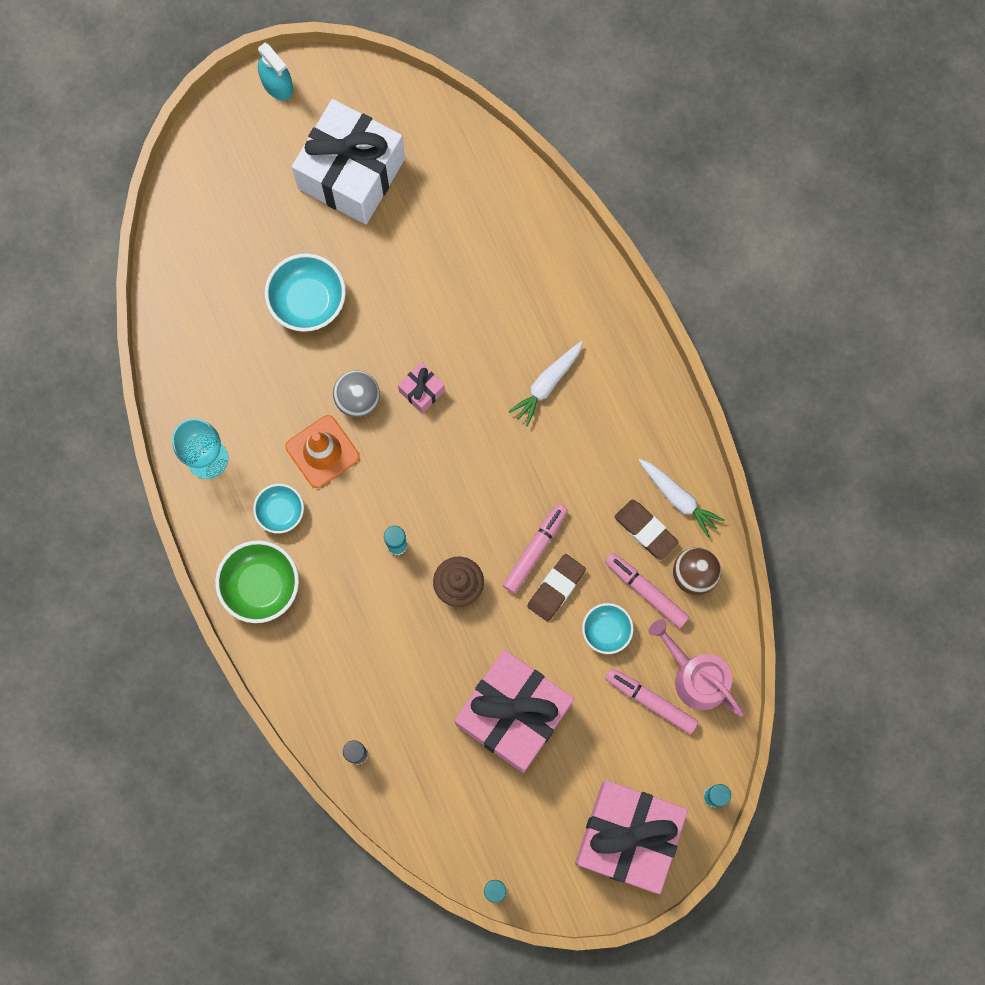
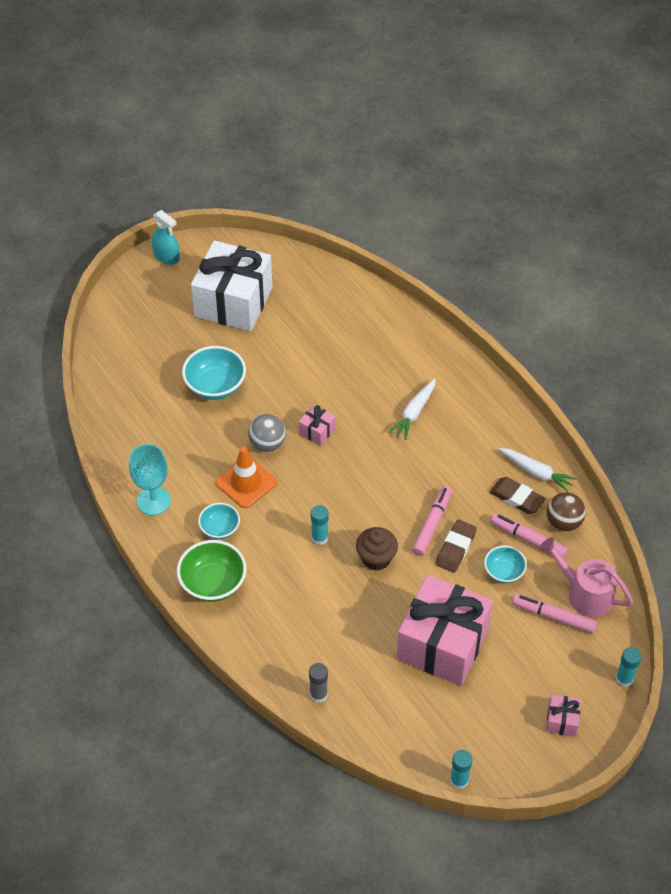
camera: 10 degrees left, 25 degrees down
pink gift [575,780,688,894] -> pink gift [546,695,581,737], size x0.41

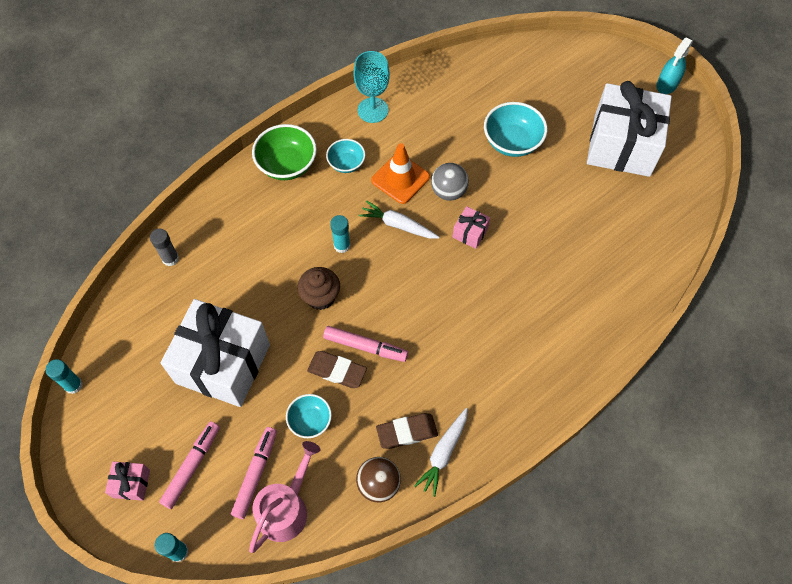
camera: 85 degrees right, 10 degrees up
white carrot [389,379,436,440] -> white carrot moved to [359,200,439,239]
pink gift [397,575,493,686] -> white gift [161,299,270,407]
brown eraser [490,477,546,514] -> brown eraser turned 45 degrees clockwise [376,413,438,449]
pink marker [490,513,569,559] -> pink marker moved to [159,422,220,509]

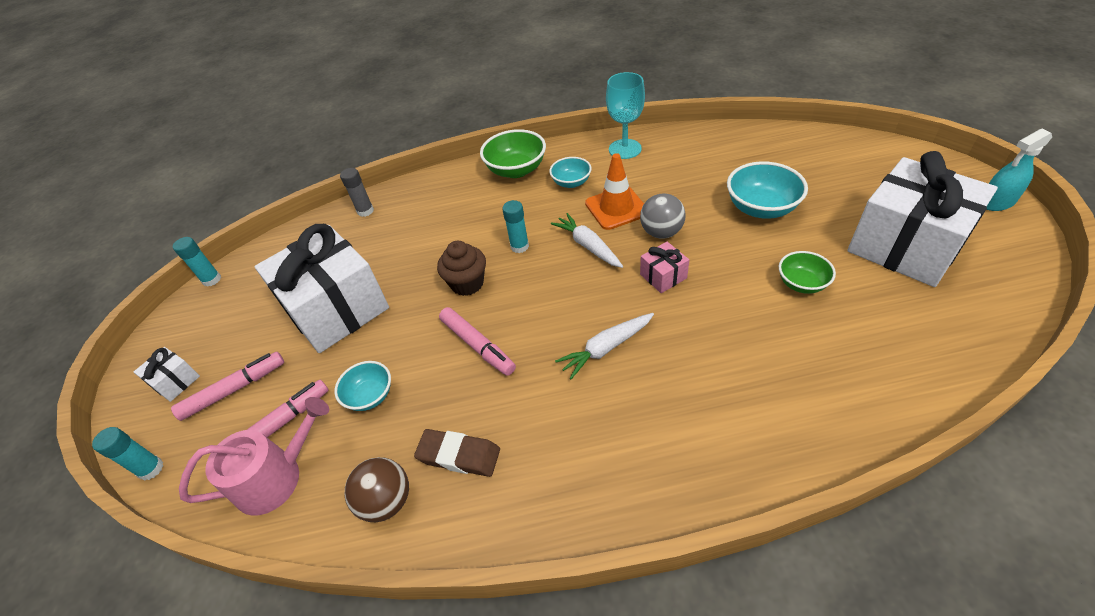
camera: 35 degrees right, 15 degrees down
pink gift [105,462,150,501] -> white gift [134,347,200,402]
brown eraser [307,351,367,388] -> none
white carrot [414,408,468,497] -> white carrot moved to [555,313,654,379]
none -> green bowl [779,251,836,294]

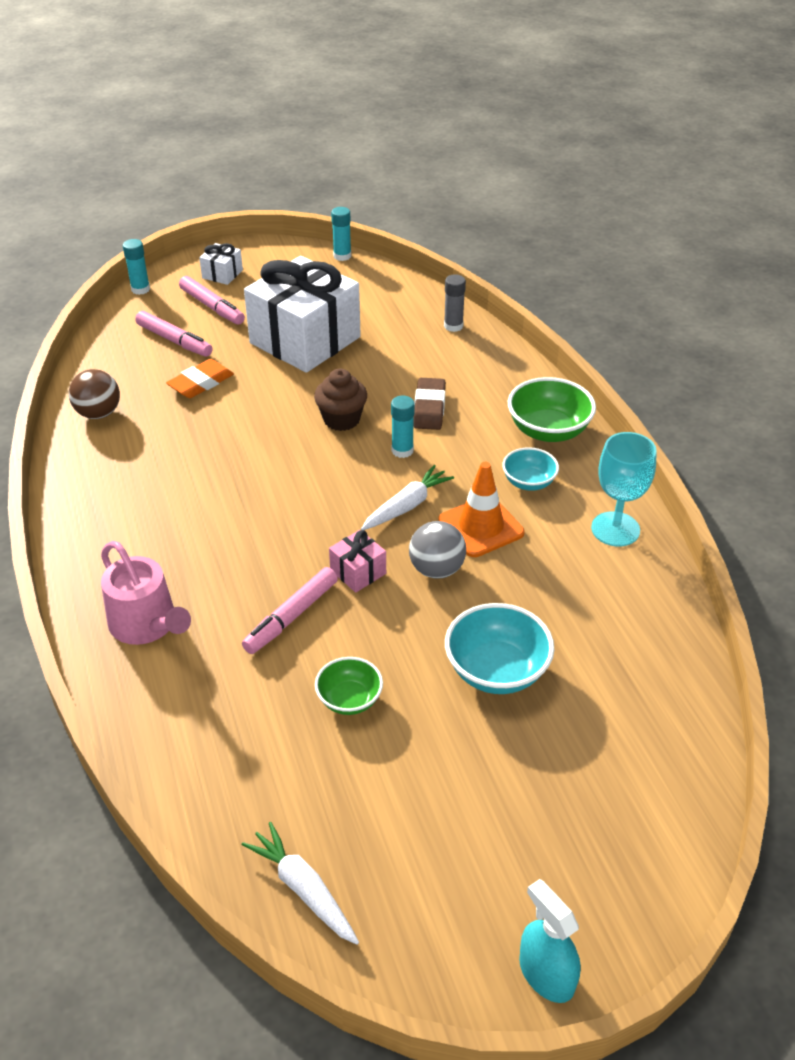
camera: 75 degrees right, 5 degrees down
pink watering can [179,397,329,516] -> pink watering can moved to [101,541,191,645]
turquoise bowl [334,361,391,411] -> orange eraser [166,359,234,398]
brown eraser [414,429,500,477] -> brown eraser moved to [413,378,446,430]
pink marker [439,307,516,376] -> pink marker moved to [242,567,338,654]
white carrot [555,313,654,379] -> white carrot moved to [242,822,359,945]
white gift [847,151,998,287] -> none

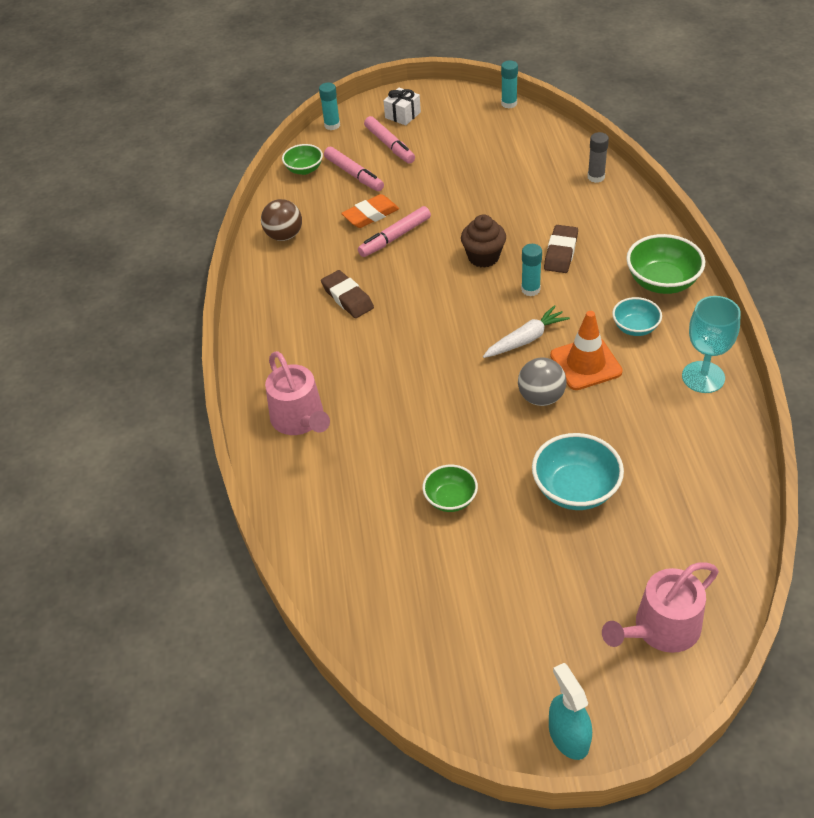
camera: 15 degrees right, 5 degrees up
pink marker [242,567,338,654] -> pink marker moved to [358,206,431,257]
white carrot [242,822,359,945] -> none
white gift [244,256,361,373] -> none
pink gift [329,530,386,593] -> none
none -> green bowl [282,144,323,175]
none -> brown eraser [321,270,374,318]
none -> pink watering can [602,562,719,653]

